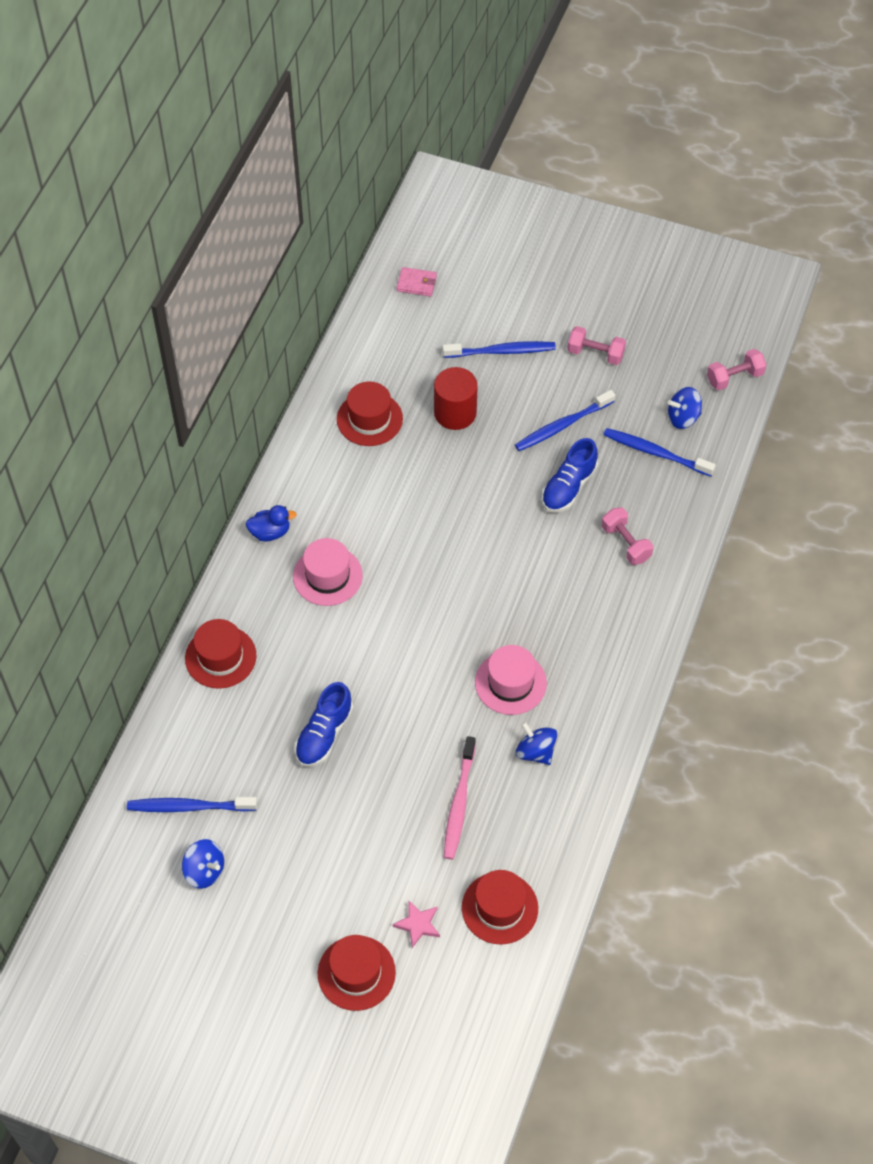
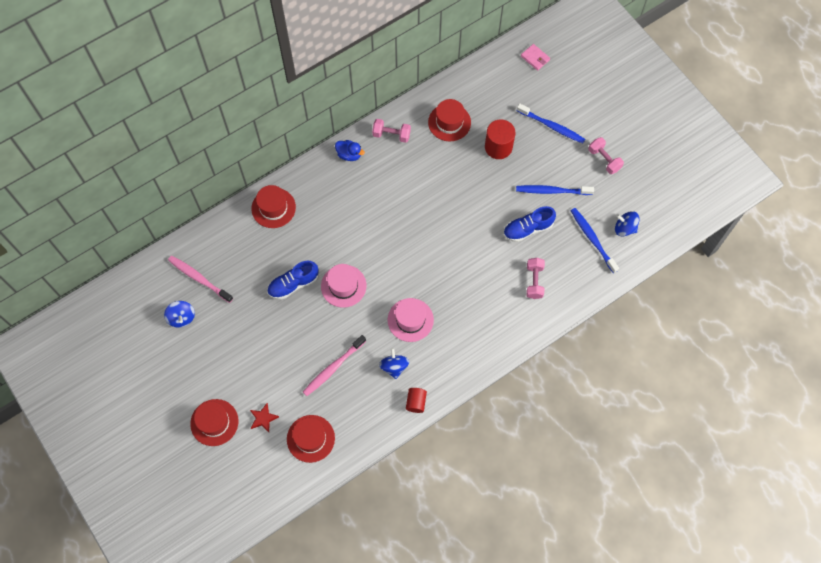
camera: 35 degrees right, 10 degrees up
blue toothbrush [127,797,257,812] -> pink toothbrush [168,256,233,303]
pink hat [293,538,363,606] -> pink hat moved to [321,264,367,308]
pink star [393,900,440,948] -> red star [250,403,279,432]
pink dumbbell [707,349,766,390] -> pink dumbbell moved to [372,119,411,143]
none -> red cylinder [406,388,427,413]

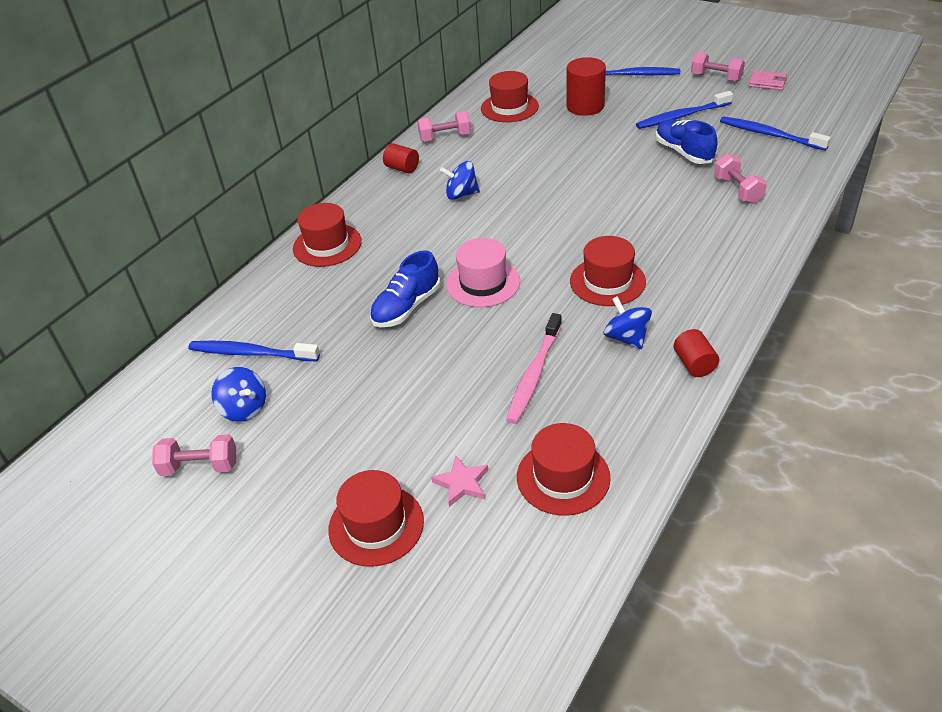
camera: 20 degrees left, 25 degrees down
pink toothbrush [168,256,233,303] -> blue toothbrush [188,341,320,361]
red star [250,403,279,432] -> pink star [431,455,488,507]
blue duck [335,140,365,161] -> red cylinder [383,143,419,174]
pink hat [388,298,434,342] -> red hat [570,236,646,306]
blue shoe [503,206,556,242] -> blue shoe turned 105 degrees clockwise [656,119,717,164]
pink wallet [521,44,550,71] -> pink wallet moved to [749,70,787,90]
blue spinning top [615,211,640,236] -> blue spinning top moved to [440,161,480,200]
none -> pink dumbbell [152,434,236,476]

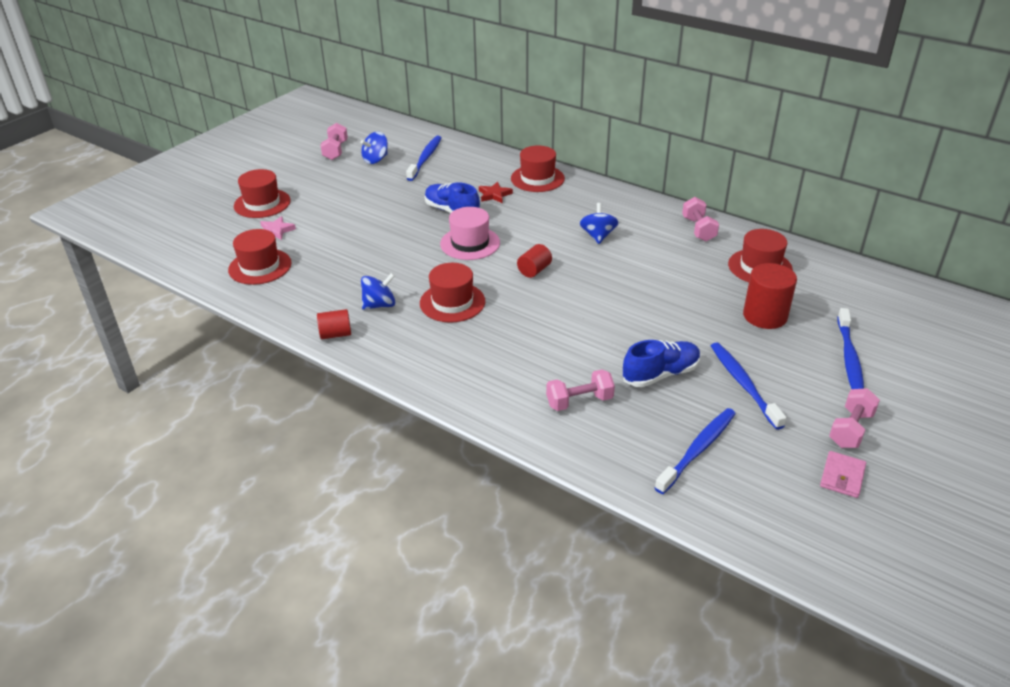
camera: 90 degrees right, 5 degrees down
red cylinder [383,143,419,174] -> red cylinder moved to [517,244,552,278]
pink toothbrush [506,313,562,424] -> none
none -> red star [479,182,513,203]

